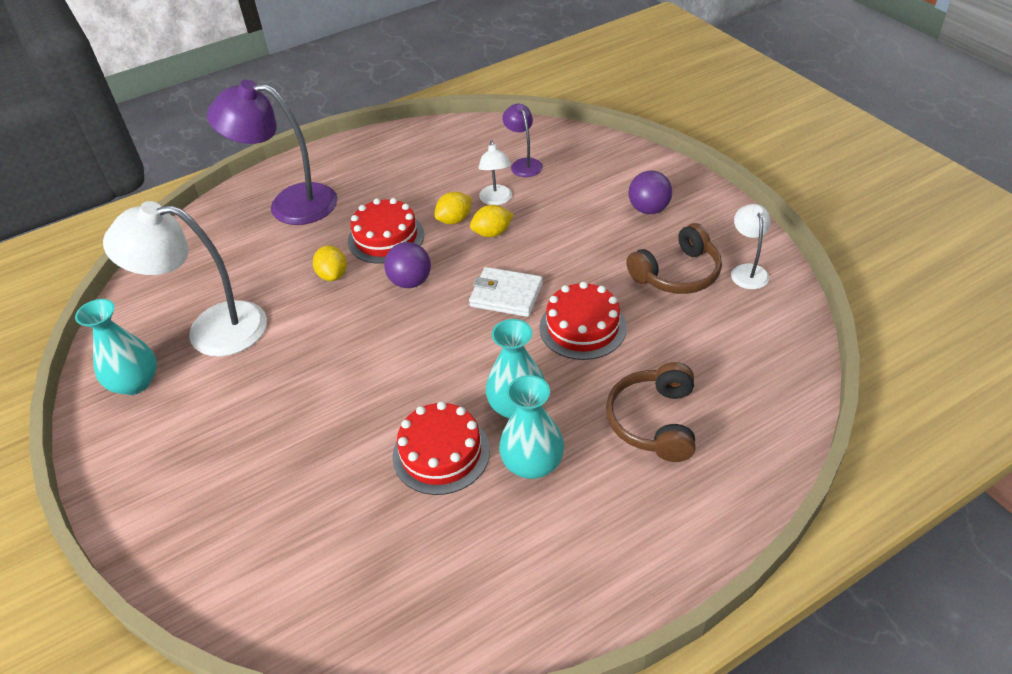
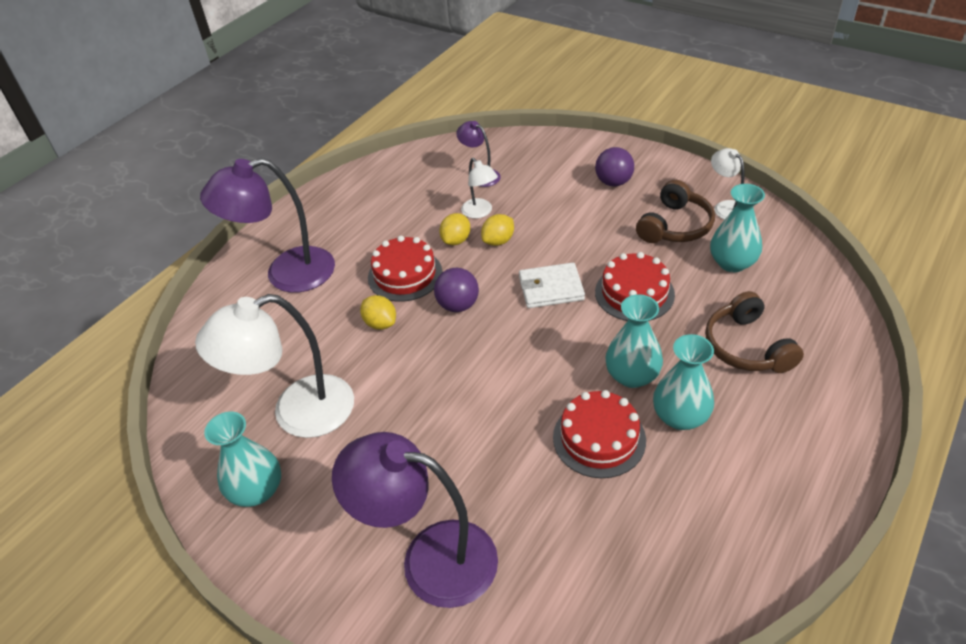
camera: 25 degrees left, 0 degrees up
none -> purple lamp [332,432,498,608]
none -> turquoise vase [710,184,765,273]

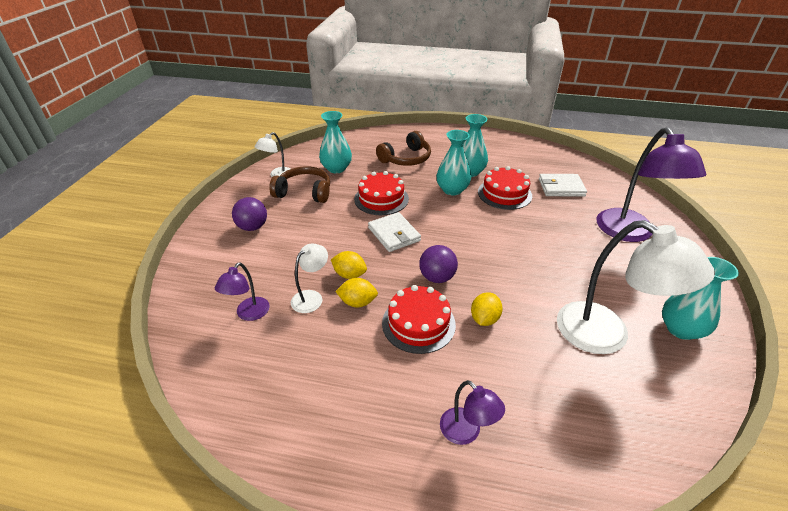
camera: 115 degrees left, 5 degrees down
purple lamp [200,158,335,293] -> purple lamp [440,380,505,445], size x0.49
none -> white wallet [539,174,587,197]

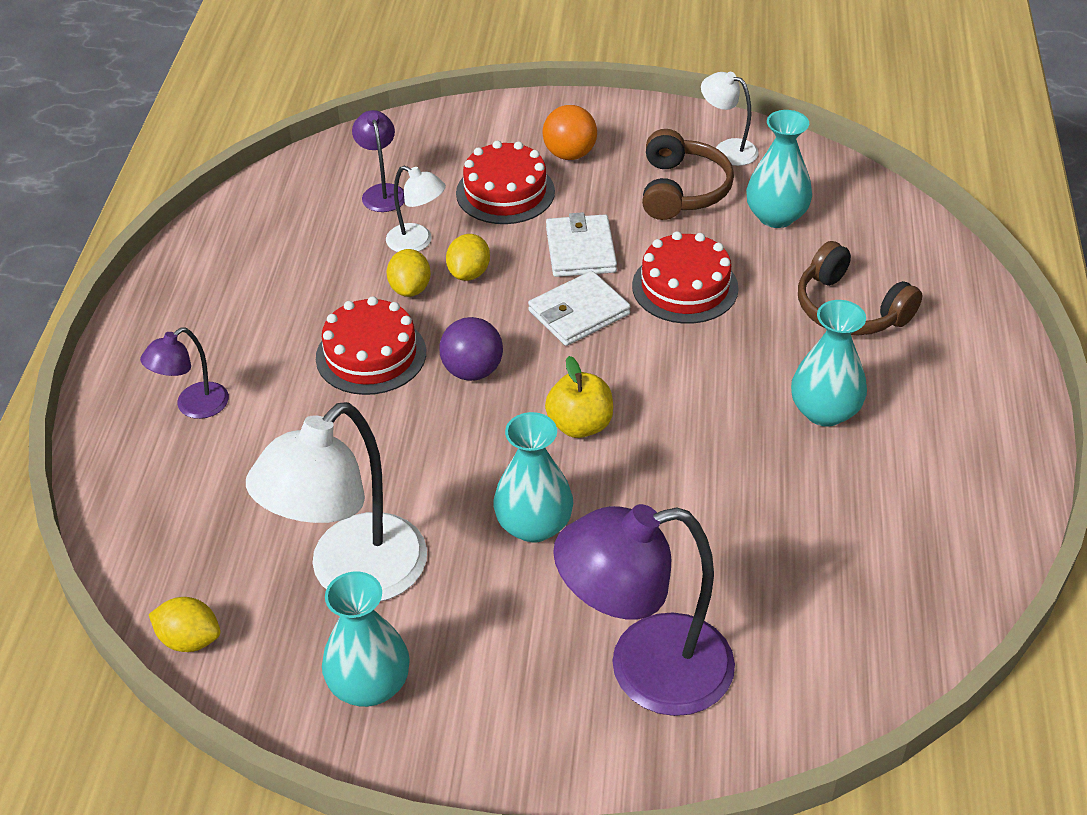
camera: 85 degrees right, 5 degrees up
purple lamp [215,262,270,321] -> purple lamp turned 60 degrees clockwise [352,110,405,212]
purple ball [232,197,267,231] -> orange ball [543,105,597,160]
turquoise vase [437,130,471,196] -> turquoise vase moved to [493,412,573,543]
yellow lemon [471,292,503,326] -> yellow lemon moved to [149,597,221,652]
red cake [478,166,532,210] -> red cake moved to [456,141,555,224]
white wallet [539,174,587,197] -> white wallet moved to [546,212,617,277]
none -> yellow apple [545,356,613,438]

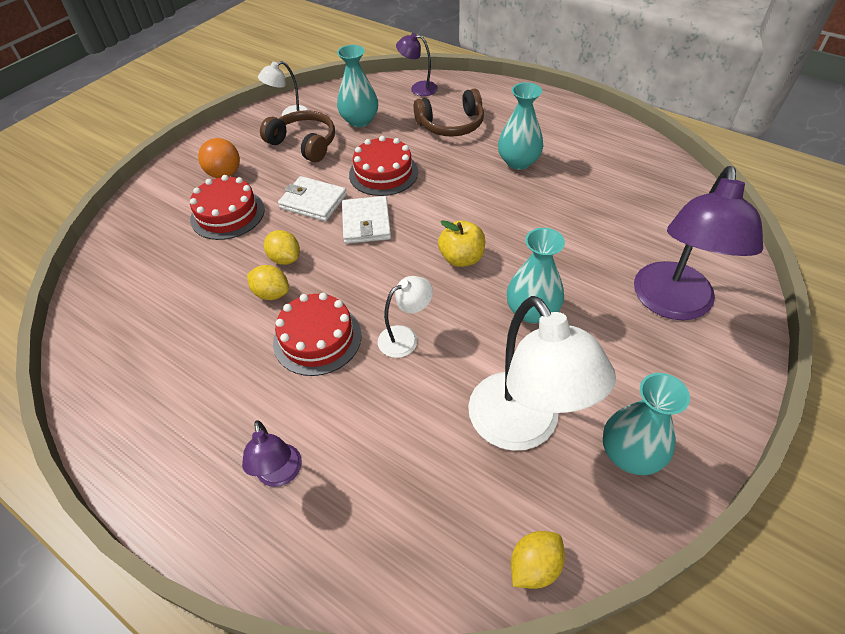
camera: 60 degrees left, 5 degrees up
purple lamp [352,110,405,212] -> purple lamp moved to [396,33,438,96]
white lamp [386,166,446,252] -> white lamp moved to [378,276,433,358]
purple ball [439,317,503,381] -> none

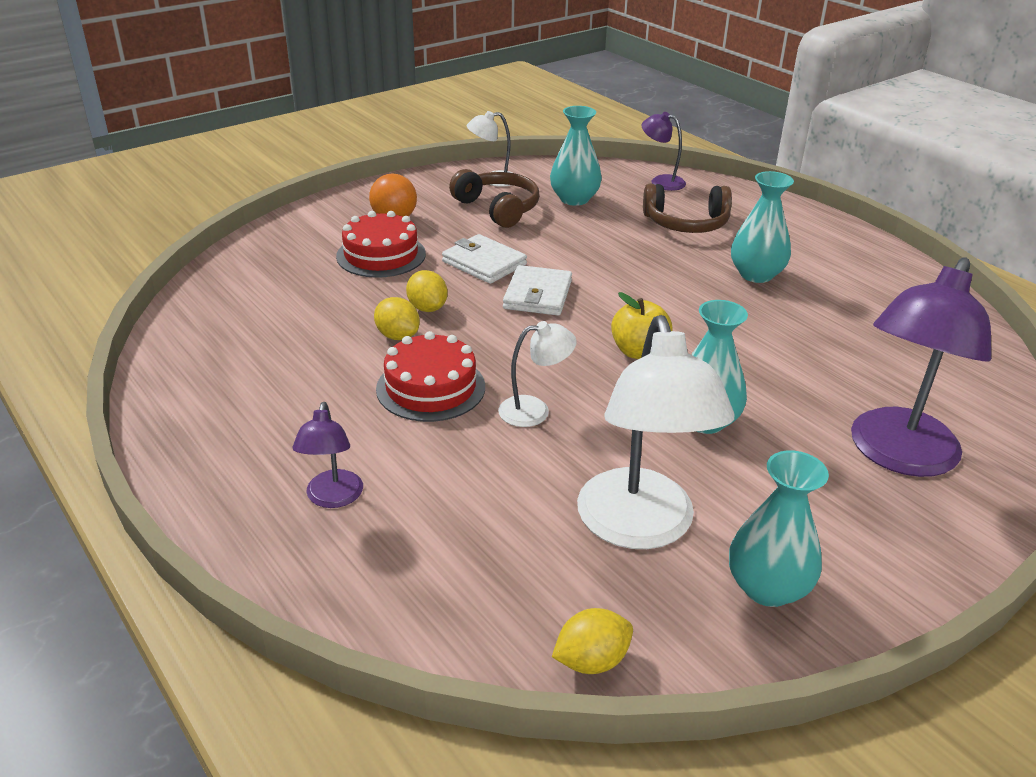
camera: 15 degrees right, 15 degrees down
red cake [349,136,418,196] -> none

